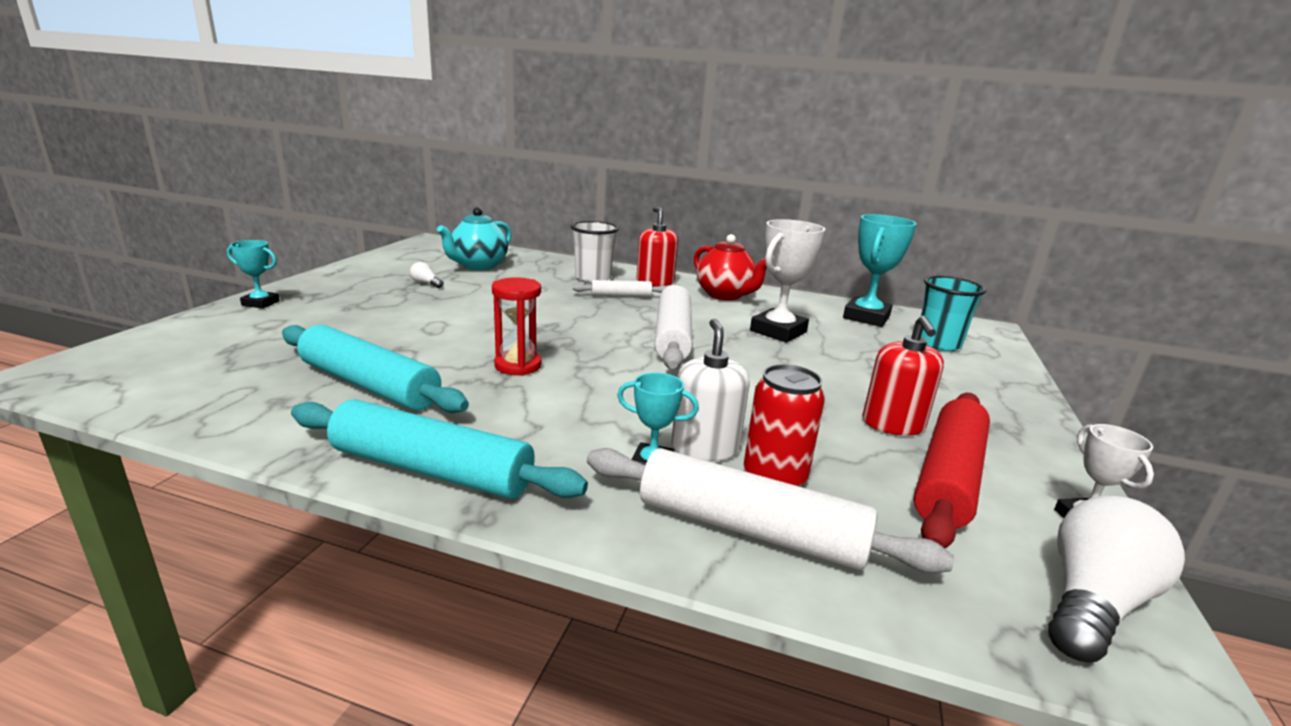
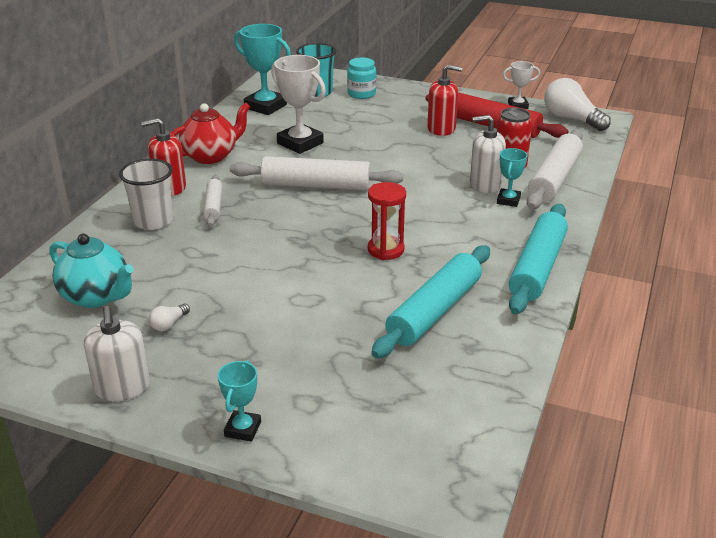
camera: 85 degrees left, 10 degrees up
none -> white soap dispenser [84,306,150,401]
none -> turquoise jar [347,58,376,99]

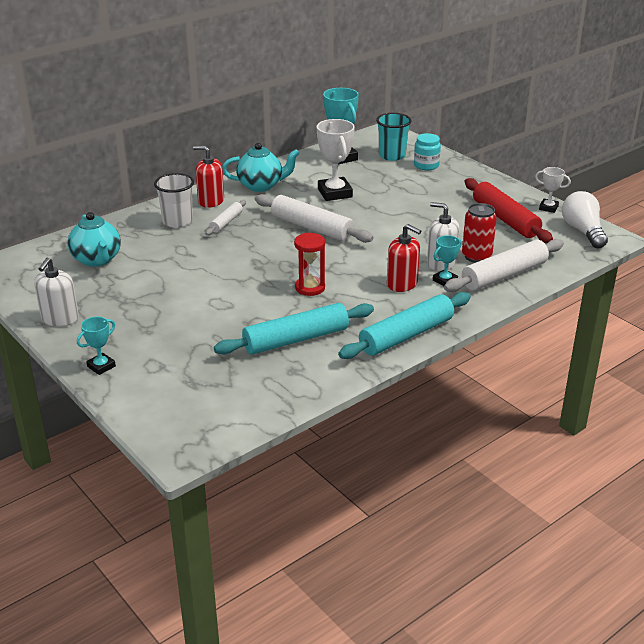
camera: 30 degrees right, 0 degrees up
white light bulb [149,304,190,331] -> none
red teapot [170,102,251,164] -> turquoise teapot [222,143,300,192]
red soap dispenser [427,64,462,136] -> red soap dispenser moved to [387,224,421,292]

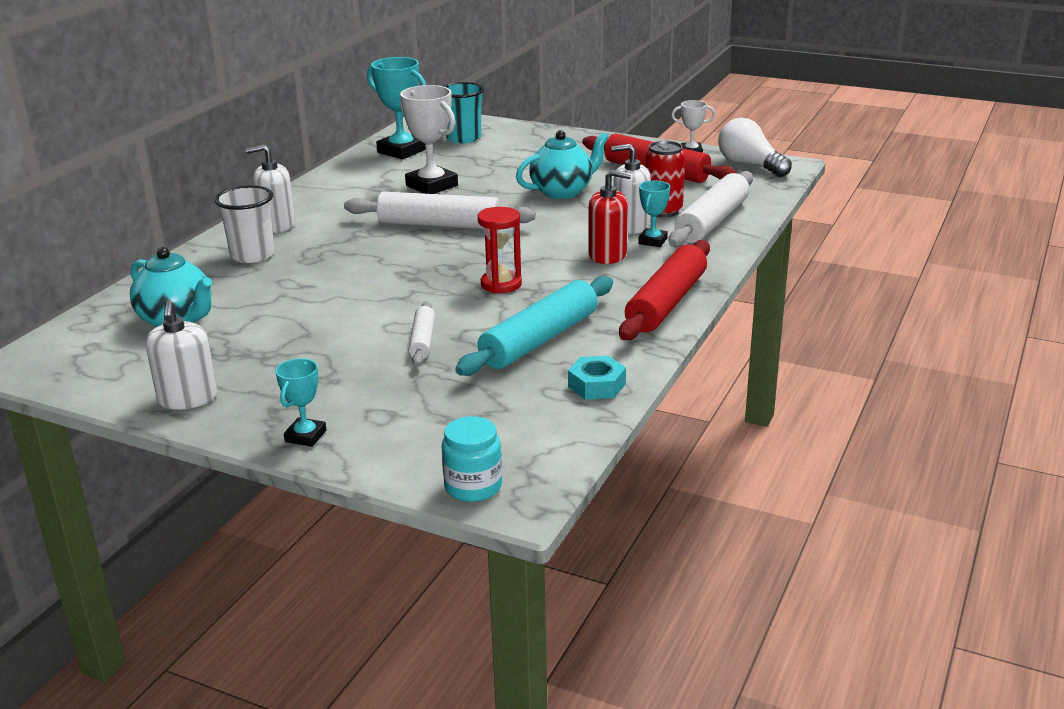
camera: 25 degrees left, 5 degrees down
red soap dispenser [193,146,224,208] -> white soap dispenser [245,144,295,233]
white rolling pin [205,200,246,235] -> white rolling pin moved to [409,301,435,366]
turquoise teapot [222,143,300,192] -> turquoise teapot moved to [516,130,609,199]
turquoise rolling pin [338,292,471,359] -> red rolling pin [619,240,710,340]
turquoise jar [414,133,441,170] -> turquoise jar moved to [442,416,502,502]
none -> turquoise nut [568,356,626,400]

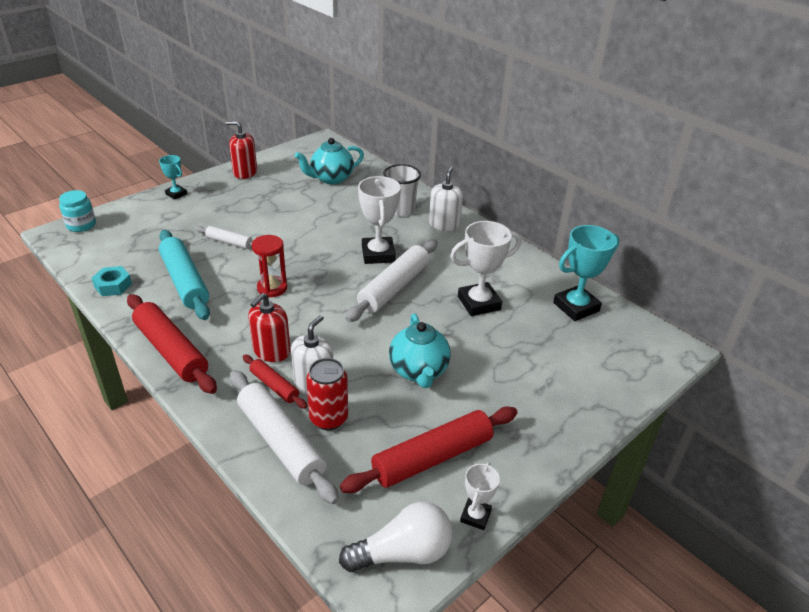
camera: 110 degrees right, 10 degrees up
white soap dispenser [146,300,217,410] -> red soap dispenser [226,121,257,179]
turquoise cup [443,82,484,143] -> none
turquoise trophy [638,181,670,247] -> red rolling pin [243,355,307,409]
none -> white trophy [358,176,401,264]

